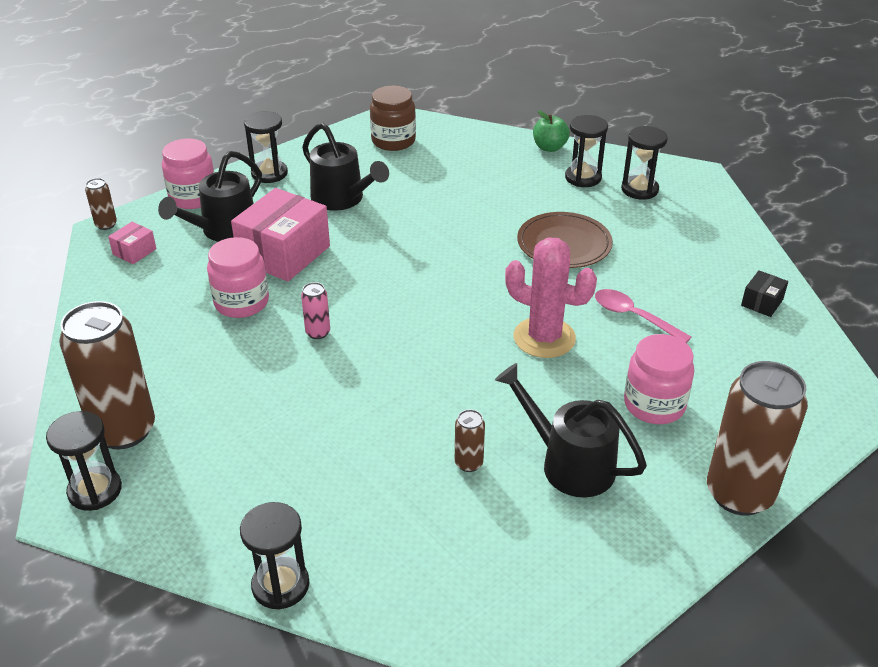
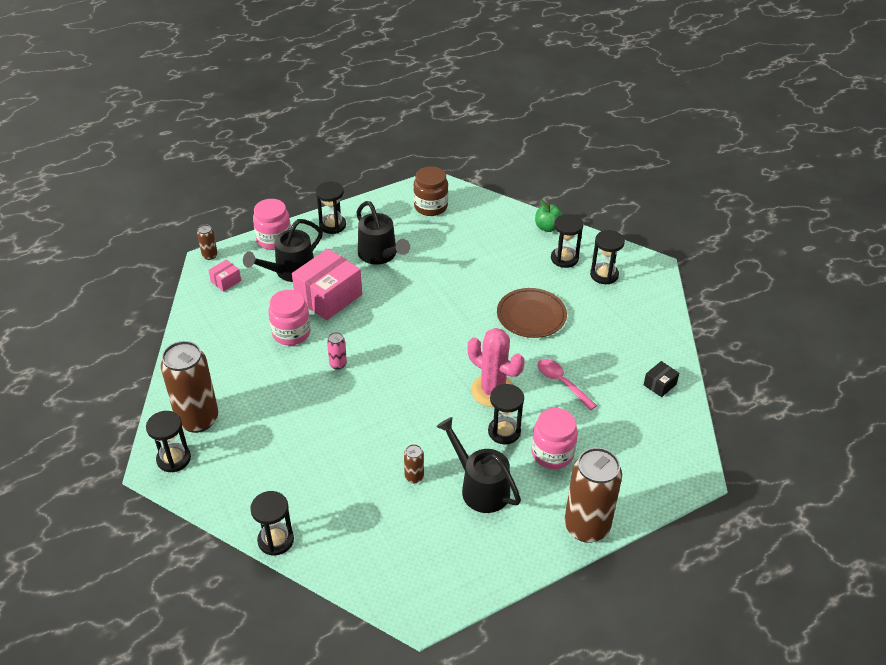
camera: 10 degrees right, 5 degrees up
none -> black hourglass [488,384,524,444]

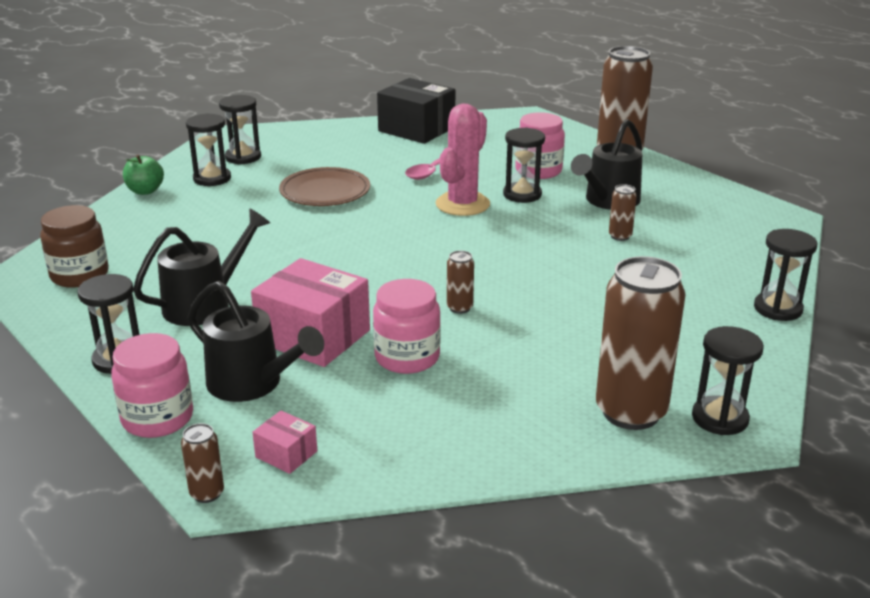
camera: 100 degrees left, 15 degrees down
pink can [327,332,347,370] -> brown can [447,250,474,314]
black box [643,361,679,397] -> black box [377,78,455,144], size x2.18

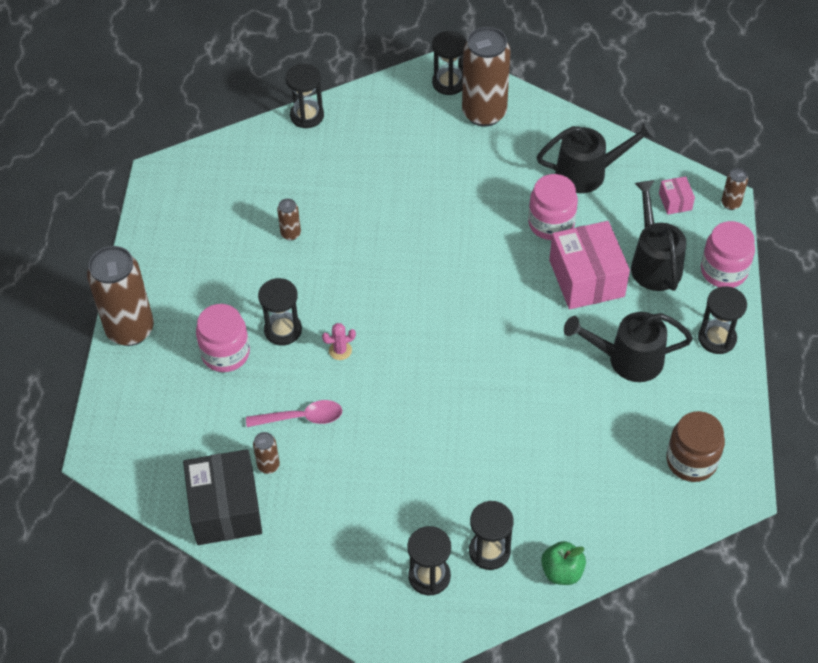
camera: 135 degrees left, 25 degrees up
brown plate [279,167,370,206] -> none
pink cactus [436,104,490,216] -> pink cactus [322,323,356,360], size x0.43
brown can [447,250,474,314] -> brown can moved to [253,432,280,474]
black watering can [571,119,642,210] -> black watering can moved to [537,121,655,193]

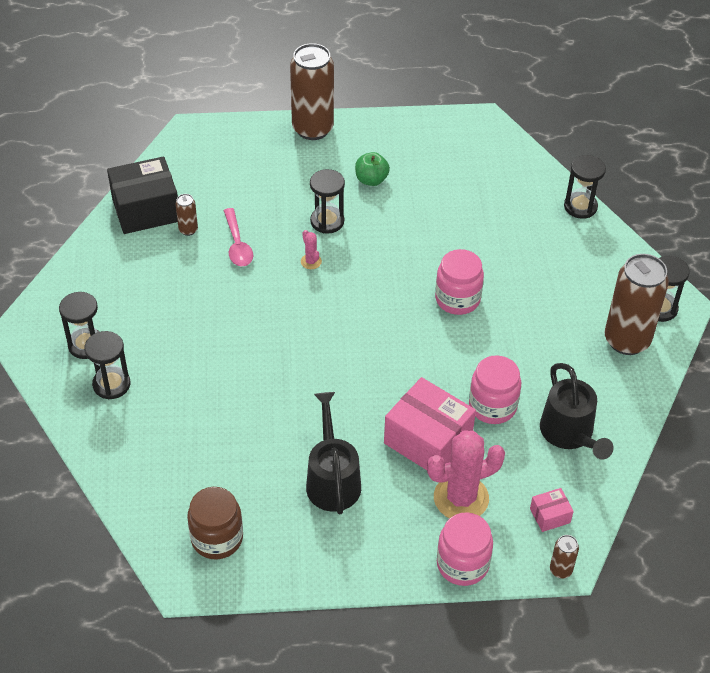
camera: 80 degrees right, 5 degrees down
pink jar [196,304,250,372] -> pink jar moved to [435,249,484,315]
brown can [277,199,301,241] -> none
green apple [541,541,586,585] -> green apple moved to [355,152,390,186]
pink box [549,221,630,309] -> pink box turned 60 degrees clockwise [384,377,476,470]
black watering can [631,180,686,291] -> pink cactus [427,430,505,518]
black hourglass [698,286,747,354] -> none

